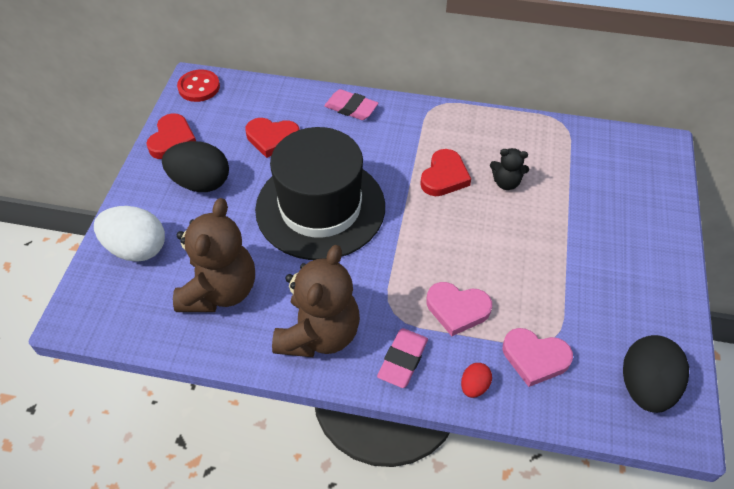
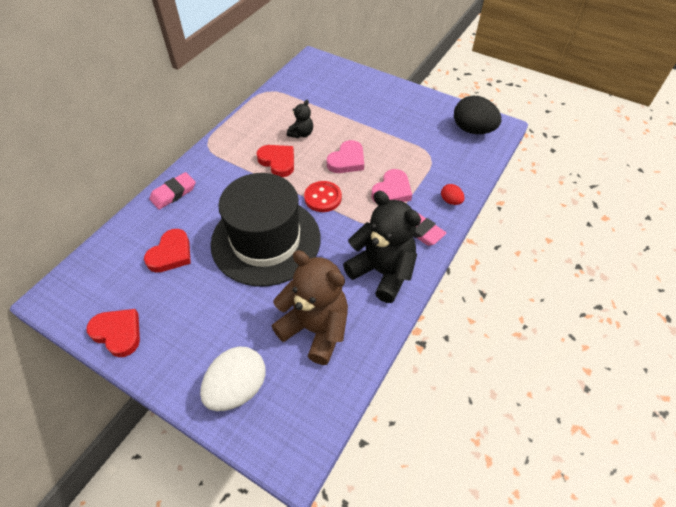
camera: 70 degrees left, 0 degrees up
black egg [162,141,229,192] -> none
red button [177,69,220,102] -> red button moved to [304,181,342,212]
brown teddy bear [272,245,360,357] -> black teddy bear [343,191,421,303]
pink heart [503,328,573,387] -> pink heart moved to [327,140,364,173]

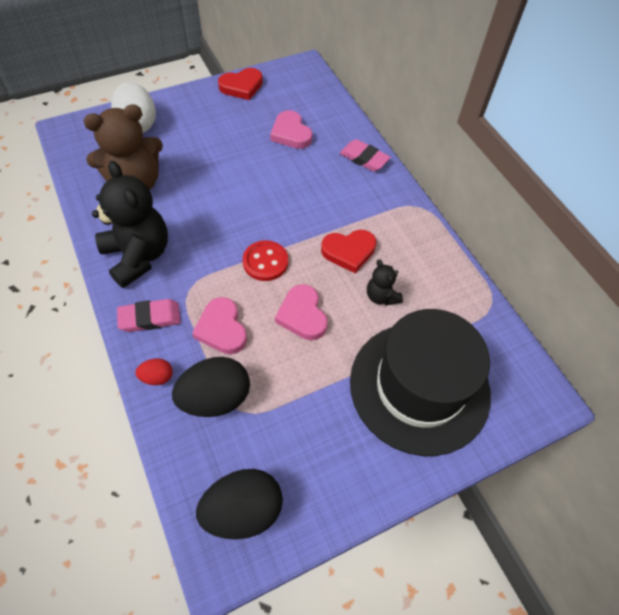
camera: 120 degrees right, 5 degrees up
red heart [144,229,191,273] -> pink heart [270,110,312,149]
pink eraser [149,172,196,210] -> pink eraser turned 45 degrees counterclockwise [340,139,391,171]
black hat [210,173,321,286] -> black hat moved to [350,309,491,456]
black teddy bear [343,191,421,303] -> black teddy bear turned 105 degrees counterclockwise [92,161,168,288]
none -> black egg [172,357,250,417]

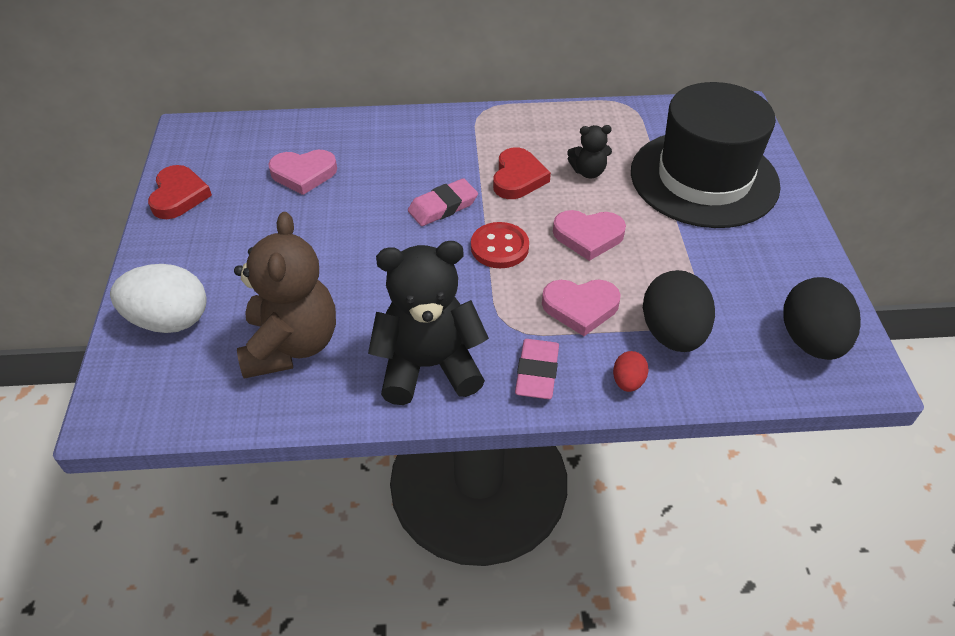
camera: 65 degrees left, 10 degrees down
pink eraser [340,139,391,171] -> pink eraser moved to [408,178,478,226]

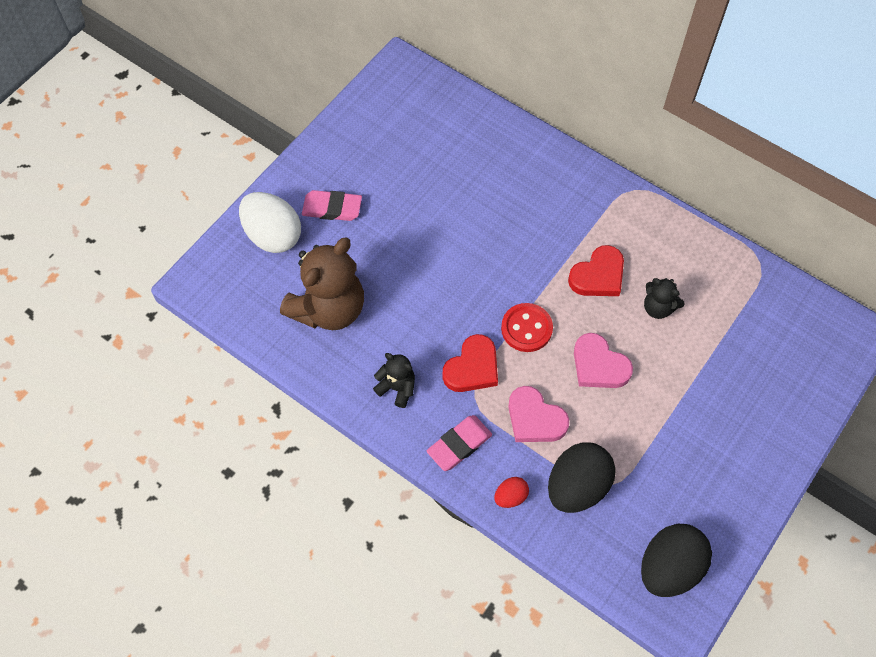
camera: 40 degrees right, 15 degrees up
red heart [148,165,212,219] -> red heart moved to [442,334,498,392]
pink heart [268,150,337,195] -> none
black teddy bear [368,241,489,405] -> black teddy bear [373,353,415,408], size x0.48
pink eraser [408,178,478,226] -> pink eraser moved to [302,190,362,221]
black hat [631,82,781,228] -> none

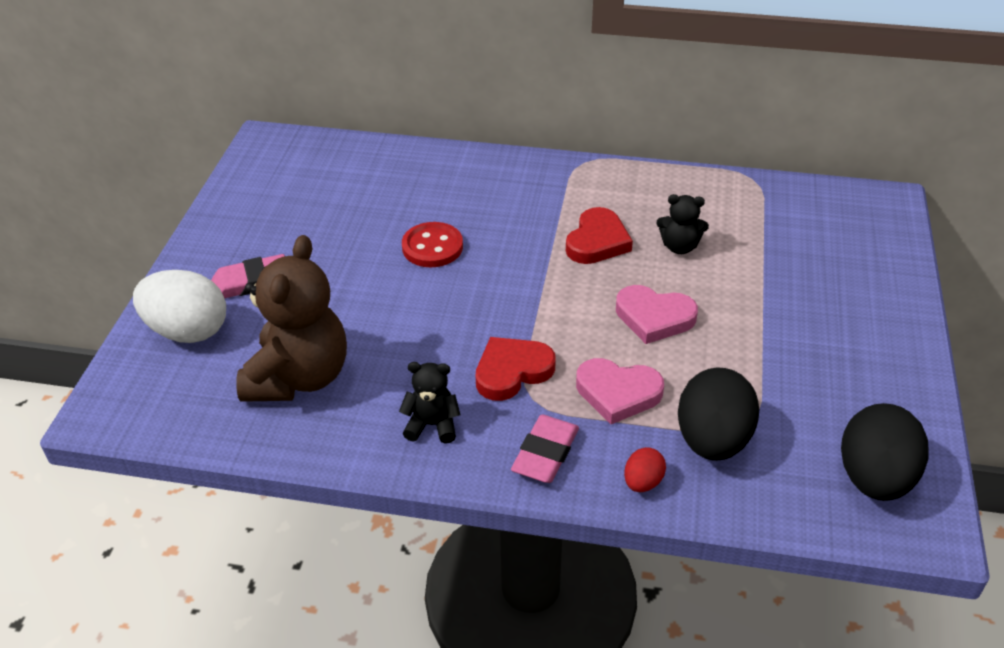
camera: 25 degrees left, 20 degrees down
red heart [442,334,498,392] -> red heart turned 135 degrees counterclockwise [476,337,556,401]
red button [501,303,553,352] -> red button moved to [402,222,463,267]

